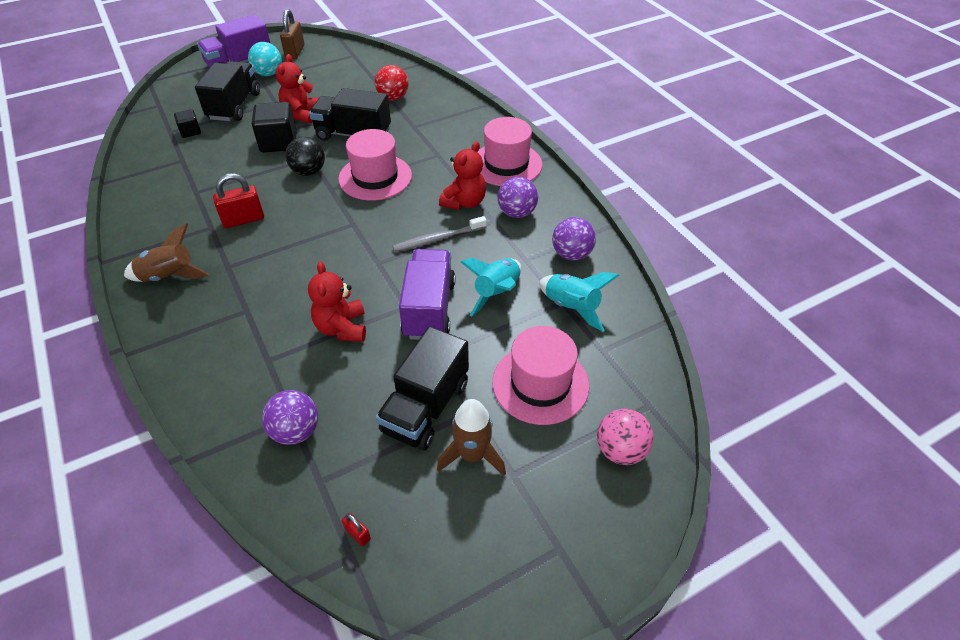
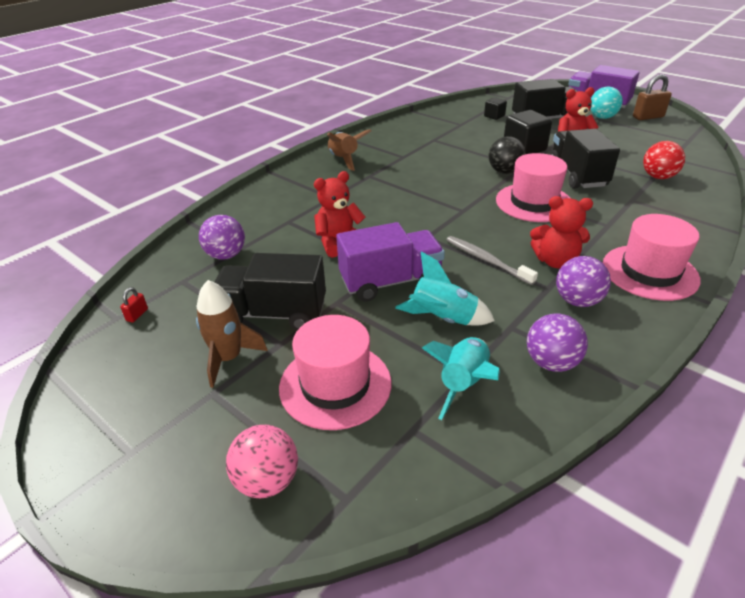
camera: 70 degrees right, 10 degrees down
red padlock [213,173,264,228] -> none

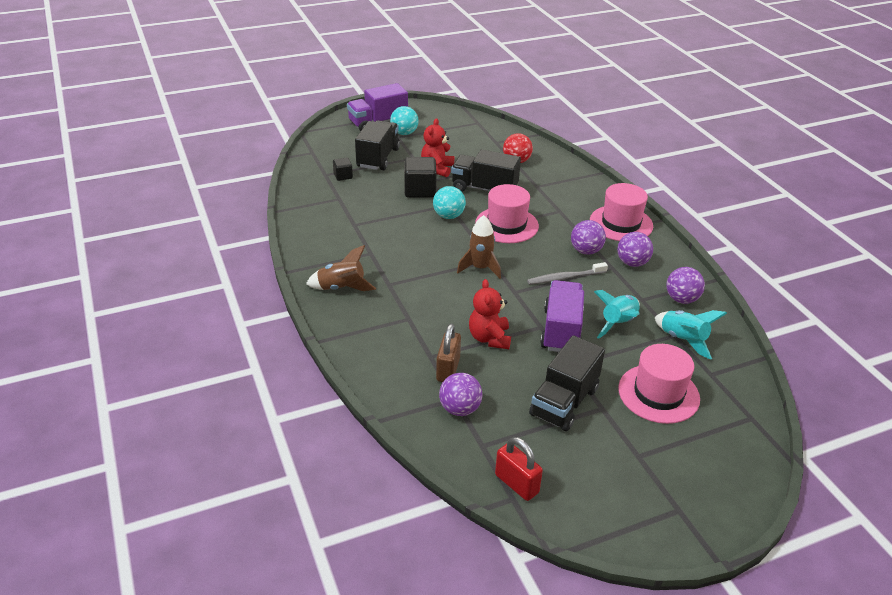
camera: 65 degrees left, 0 degrees up
red padlock [120,287,148,323] -> red padlock [495,437,543,501], size x2.08
brown rocket [196,280,268,388] -> brown rocket moved to [457,215,501,279]
pink ball [226,425,298,498] -> none
black ball [489,136,526,174] -> turquoise ball [433,186,466,219]
red teddy bear [530,196,593,268] -> purple ball [571,220,606,255]
brown padlock [633,74,672,120] -> brown padlock moved to [436,324,461,382]

